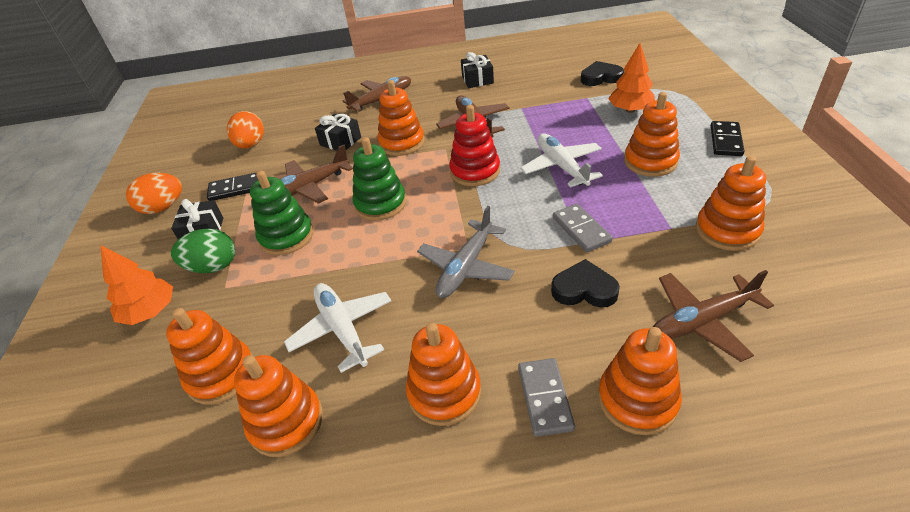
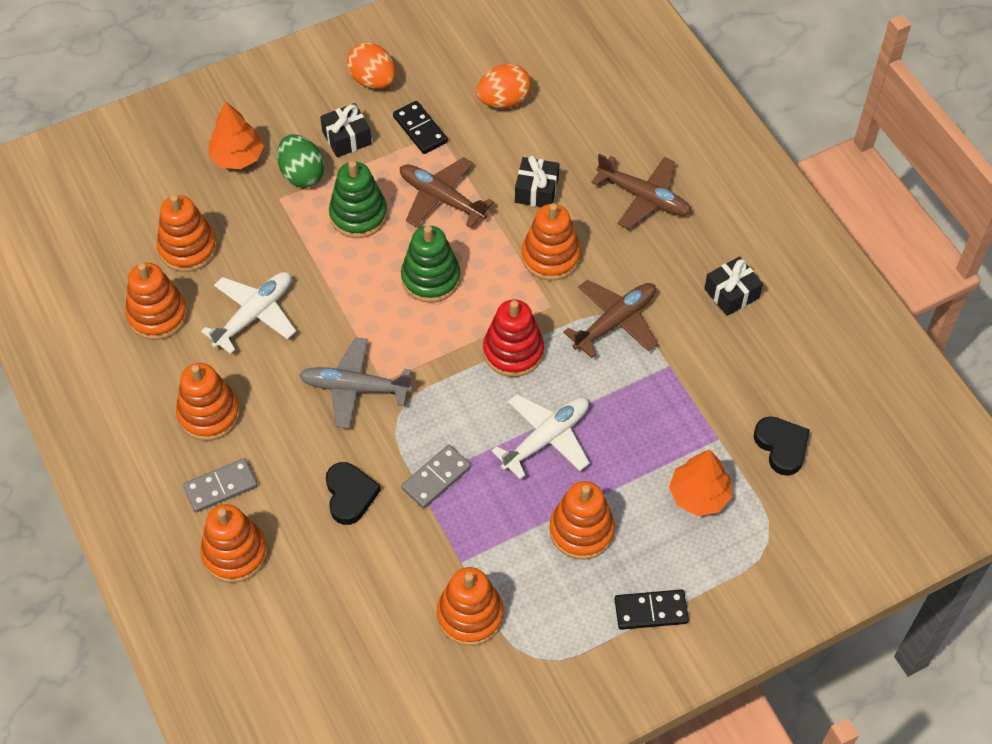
camera: 65 degrees right, 15 degrees up
brown plane [653,270,774,362] -> none

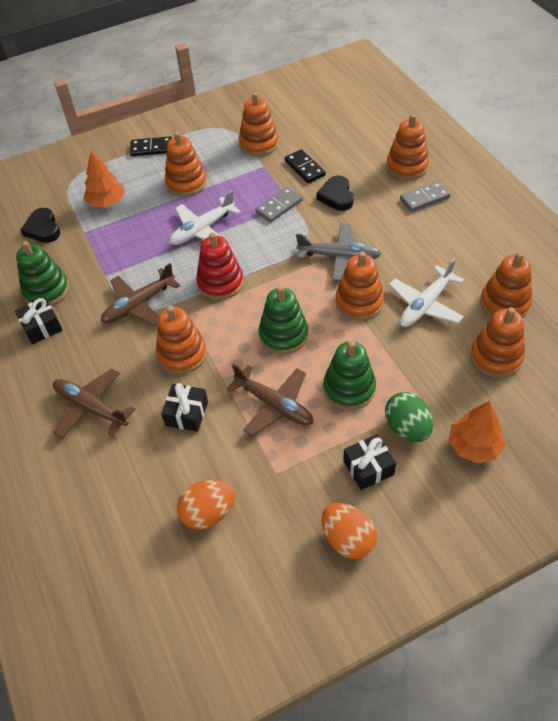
camera: 175 degrees left, 5 degrees down
orange stacking toy [176,363,240,441] -> orange stacking toy moved to [335,251,384,320]
black domino [393,101,448,154] -> black domino moved to [285,149,326,183]
none -> green stacking toy [16,241,69,306]

